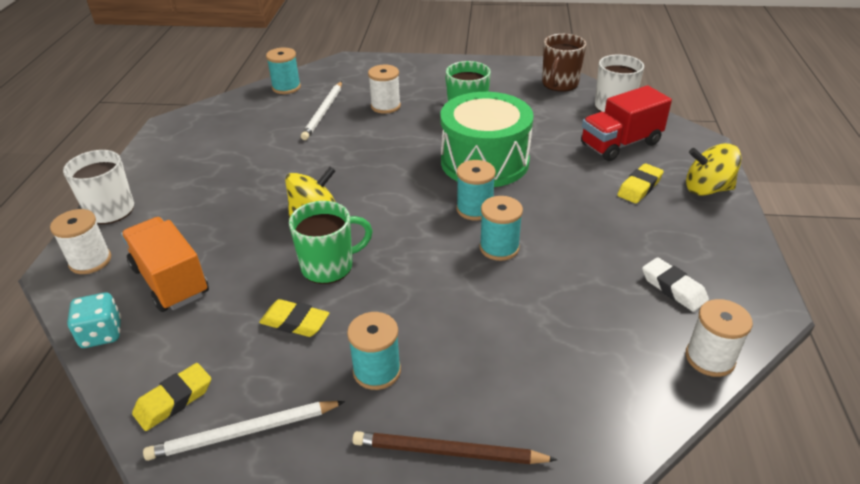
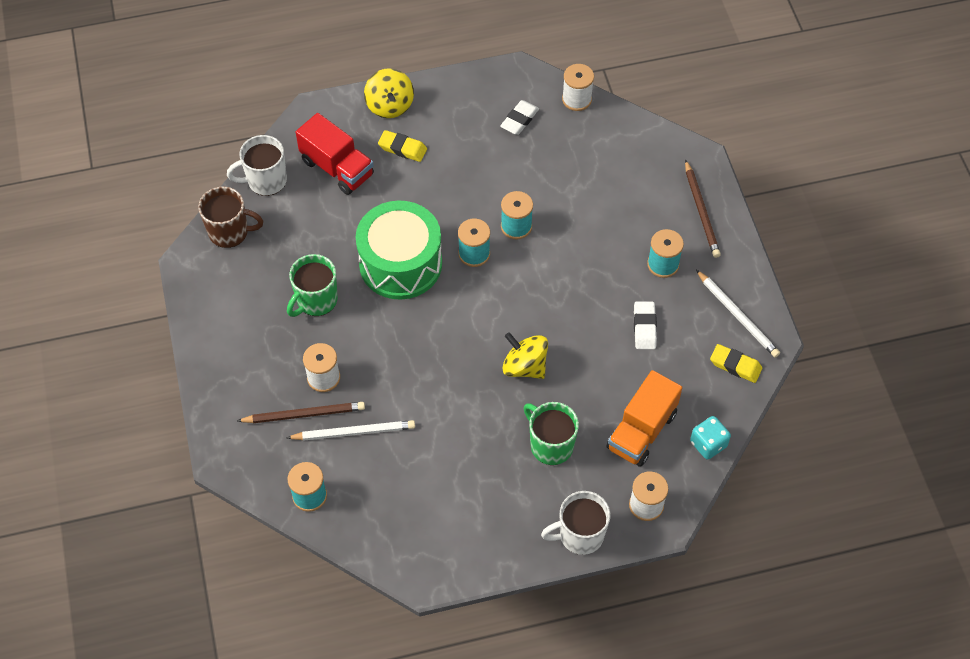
camera: 110 degrees left, 20 degrees up
yellow eraser [259,299,329,337] -> white eraser [634,301,657,349]
green mug [289,201,373,284] -> green mug moved to [524,402,579,465]
none -> brown pencil [237,402,365,423]

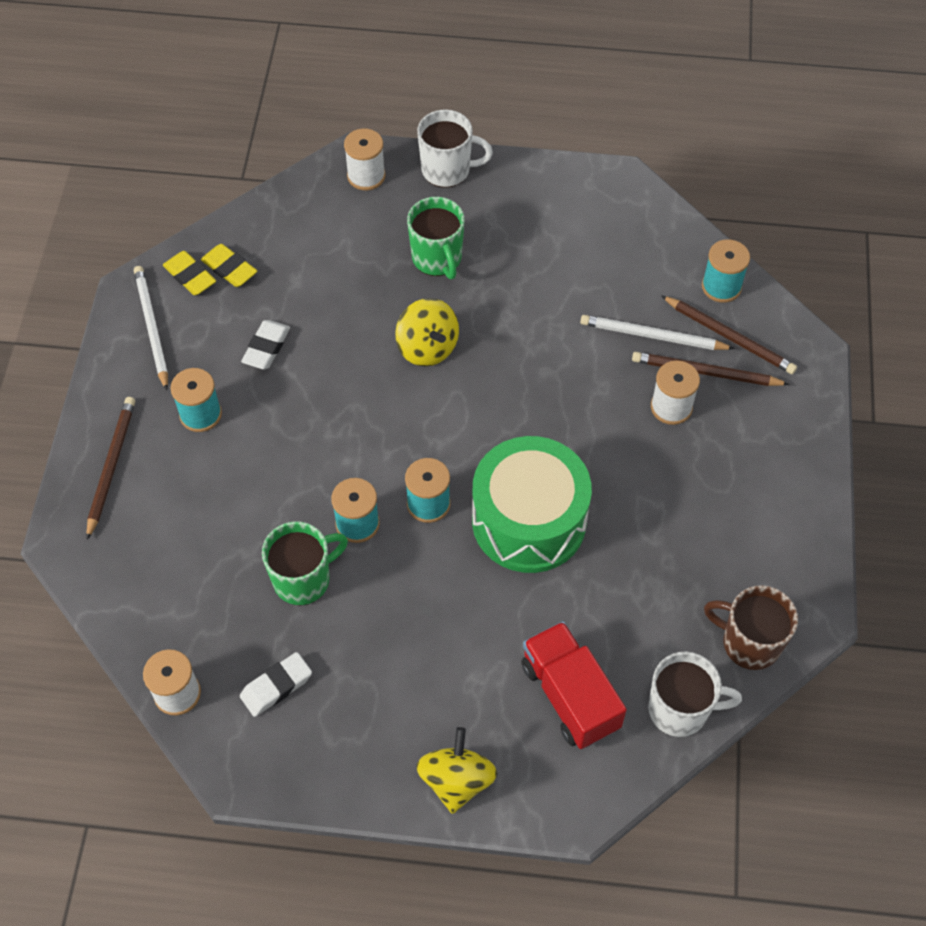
camera: 160 degrees left, 0 degrees up
green mug [287,254,338,317] -> green mug moved to [262,522,348,605]
yellow eraser [378,130,427,162] -> yellow eraser moved to [201,244,257,287]
orange truck [606,370,682,467] -> none
turquoise dice [690,416,731,460] -> none
none -> brown pencil [661,295,797,374]

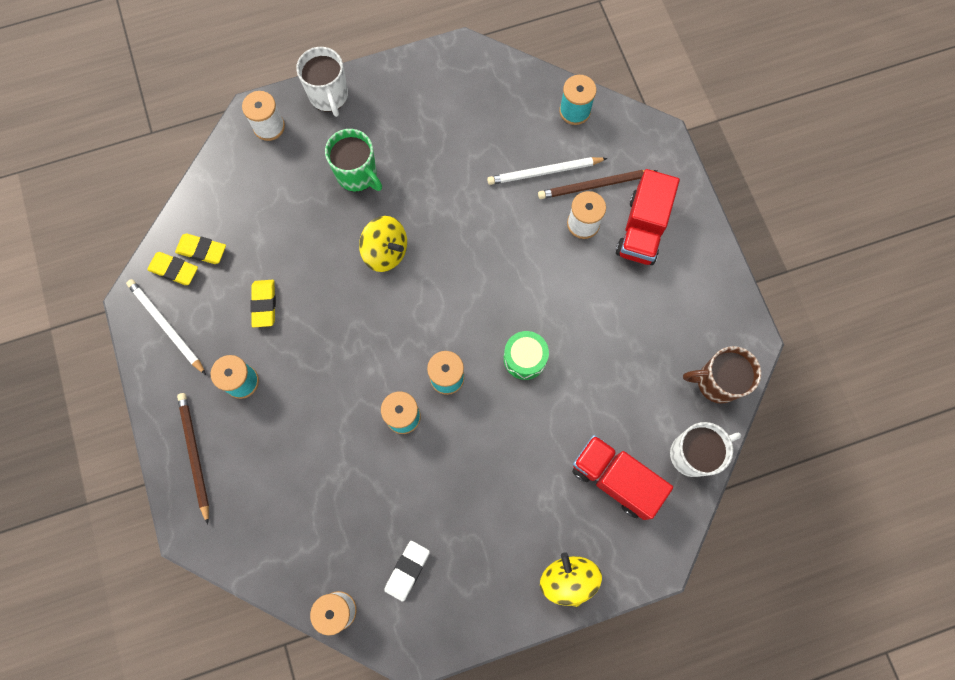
camera: 25 degrees left, 15 degrees up
white eraser [241,320,290,369] -> yellow eraser [250,280,276,327]
green mug [262,522,348,605] -> none
white mug [417,110,493,188] -> white mug turned 90 degrees clockwise [296,47,348,117]
green drum [472,436,592,573] -> green drum [504,331,549,380], size x0.48
brown pencil [661,295,797,374] -> none
none -> red truck [616,169,680,265]

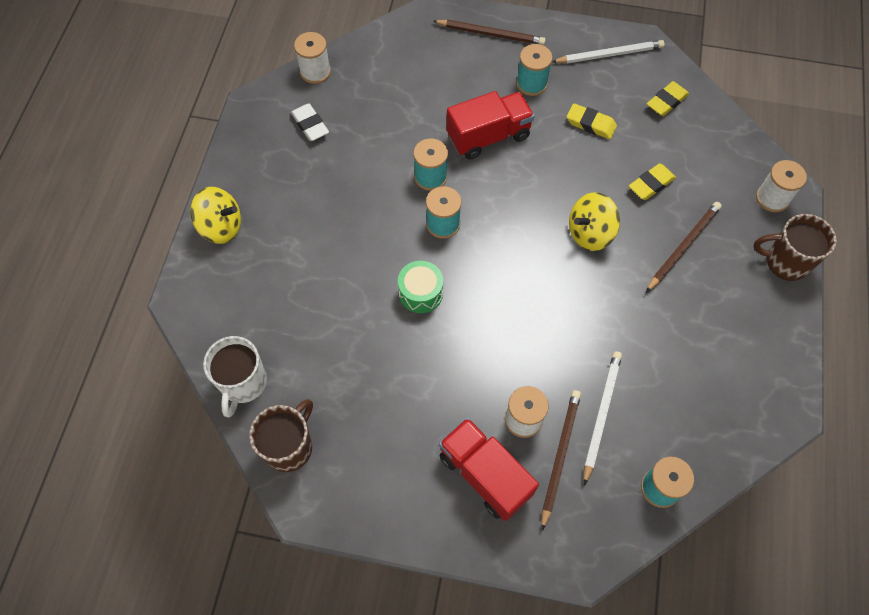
camera: 120 degrees right, 10 degrees down
yellow eraser [147,252,198,285] -> yellow eraser moved to [629,163,676,200]
white mug [296,47,348,117] -> brown mug [754,214,837,281]
green mug [325,129,382,192] -> brown pencil [646,202,722,292]
red truck [572,435,673,520] -> red truck moved to [446,91,534,160]

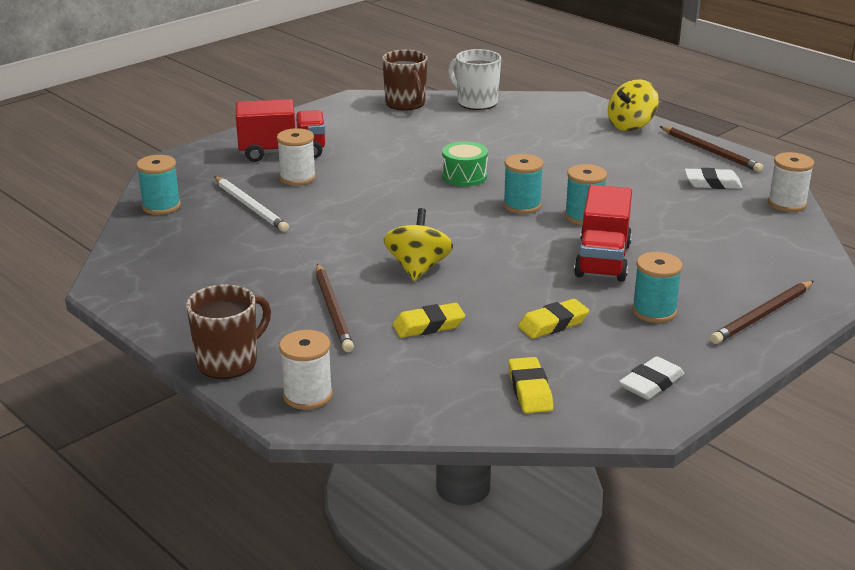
camera: 125 degrees right, 35 degrees down
brown pencil [541,390,581,531] -> brown pencil moved to [660,126,763,172]
white pencil [552,40,665,63] -> white eraser [619,356,684,400]
yellow eraser [629,163,676,200] -> yellow eraser turned 75 degrees clockwise [392,303,465,338]

